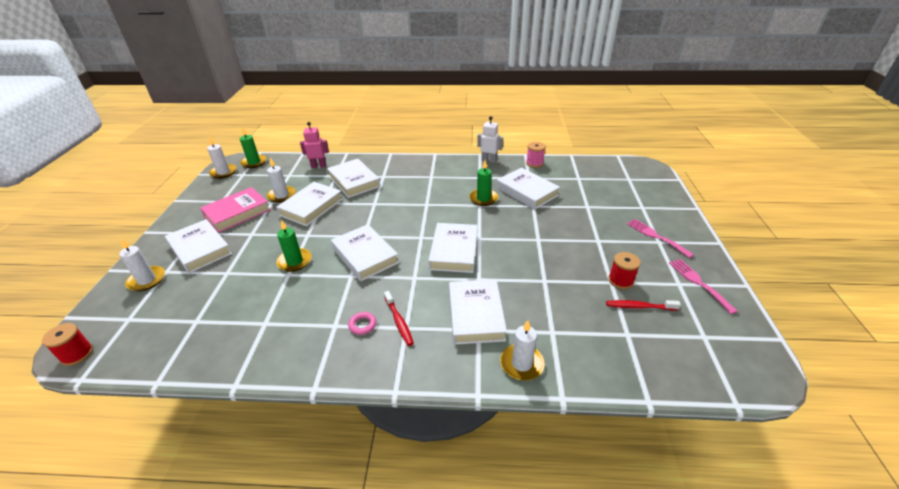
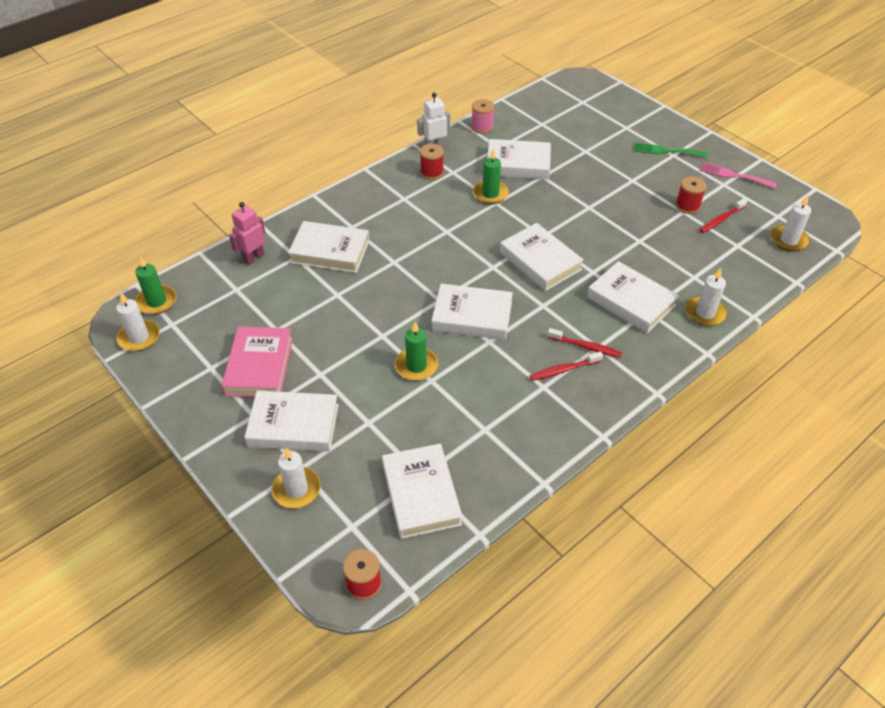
camera: 45 degrees left, 10 degrees up
white candle [267,158,296,203] -> white candle moved to [771,195,811,252]
white book [276,182,343,226] -> white book moved to [382,443,463,539]
pink ring [348,312,376,335] -> red toothbrush [530,351,603,381]
pink fork [627,219,694,258] -> green fork [634,143,708,158]
none -> red spool [420,144,444,180]

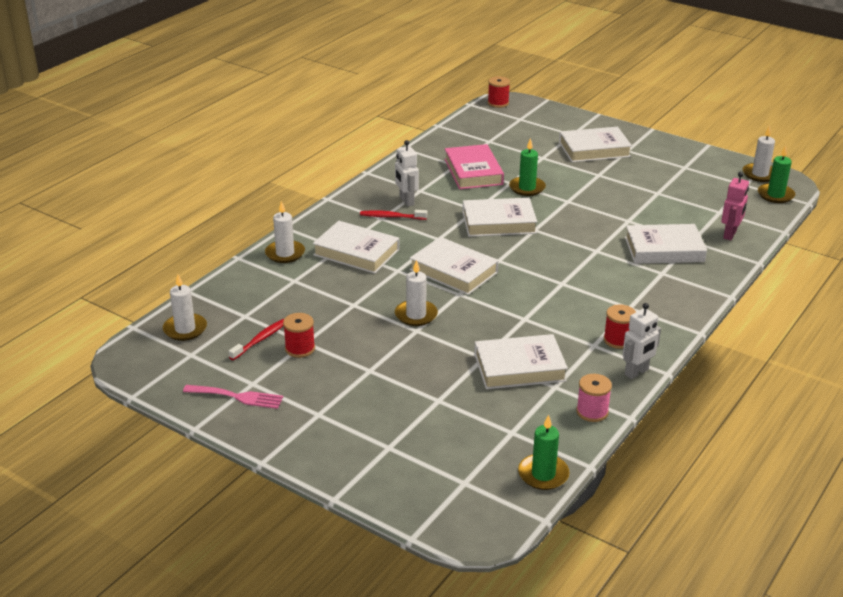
camera: 165 degrees right, 15 degrees down
pink book [221,326,293,397] -> pink book moved to [445,144,504,189]
white candle [272,447,321,508] -> white candle moved to [395,260,438,326]
white book [382,443,463,539] -> none
green candle [473,149,509,204] -> green candle moved to [518,414,570,490]
red toothbrush [530,351,603,381] -> white robot [395,140,419,207]
green fork [634,143,708,158] -> none

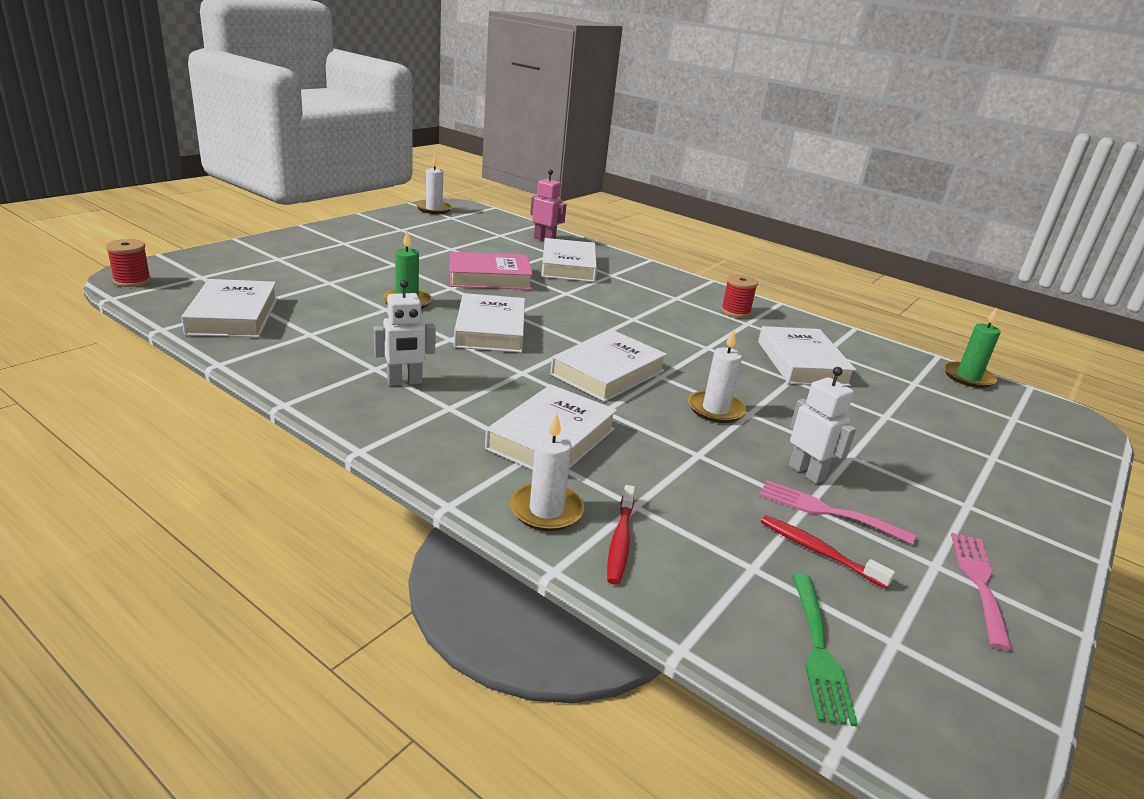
camera: 90 degrees left, 5 degrees down
white candle [163,274,207,341] -> green fork [792,574,858,726]
red spool [283,313,315,358] -> pink fork [759,480,916,545]
red toothbrush [360,210,427,220] -> red toothbrush moved to [607,485,635,585]
pink book [445,144,504,189] -> pink book moved to [449,252,533,290]
white book [559,127,632,162] -> white book moved to [181,279,278,337]
pink spool [576,374,612,422] -> none
white robot [622,303,661,379] -> white robot moved to [789,367,856,484]
green candle [758,145,795,203] -> none

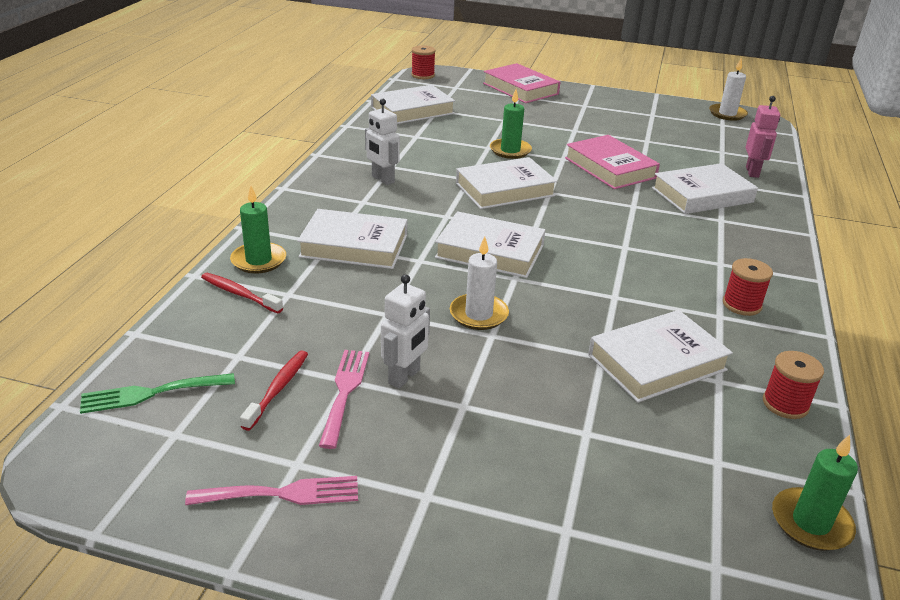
camera: 70 degrees right, 5 degrees up
white candle [510,413,584,531] -> green candle [230,186,286,274]
red toothbrush [607,485,635,585] -> red toothbrush turned 45 degrees clockwise [201,273,283,313]
none -> pink book [483,63,560,103]
none -> red spool [763,351,824,419]

